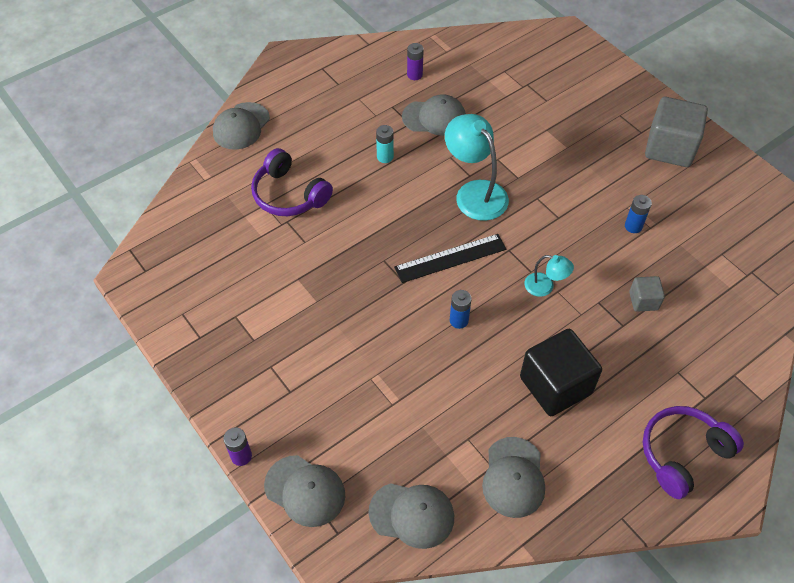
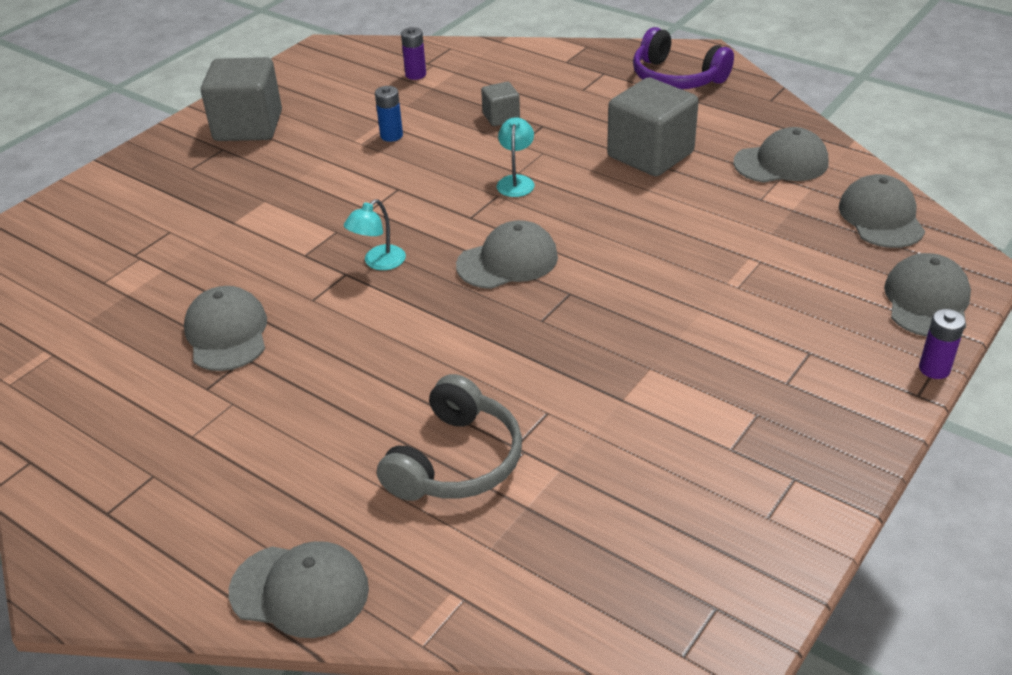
camera: 105 degrees left, 15 degrees down
purple headphones [251,148,333,216] -> grey headphones [377,374,522,501]
turquoise battery [376,125,394,163] -> none
black ruler [394,234,507,283] -> grey cap [456,220,558,289]
purple battery [407,43,424,80] -> purple battery moved to [401,27,426,80]
turquoise lamp [445,114,509,221] -> turquoise lamp [344,199,406,270], size x0.52
blue battery [450,290,472,329] -> none
black cube [520,329,602,416] -> grey cube [607,77,699,176]

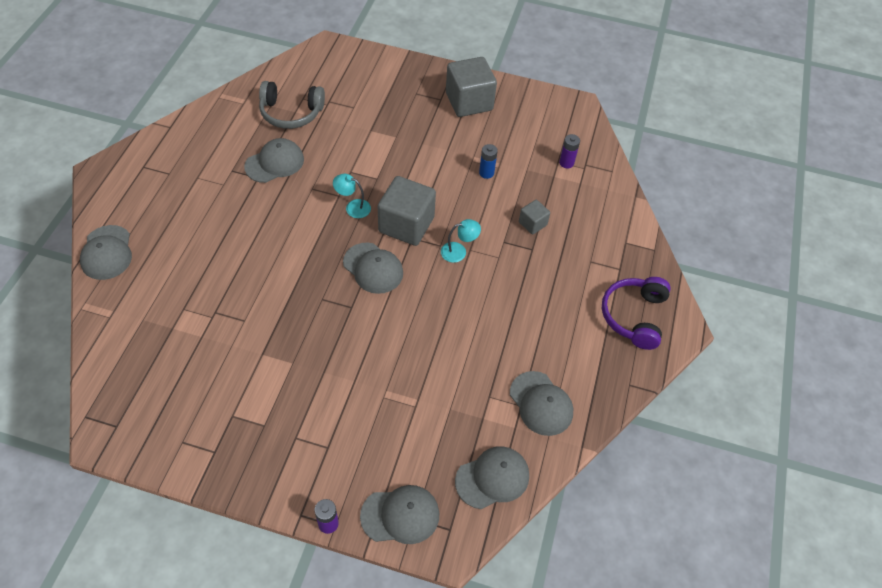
camera: 65 degrees right, 15 degrees up
grey headphones [377,374,522,501] -> grey headphones moved to [259,81,325,129]
grey cube [607,77,699,176] -> grey cube moved to [378,176,436,246]

